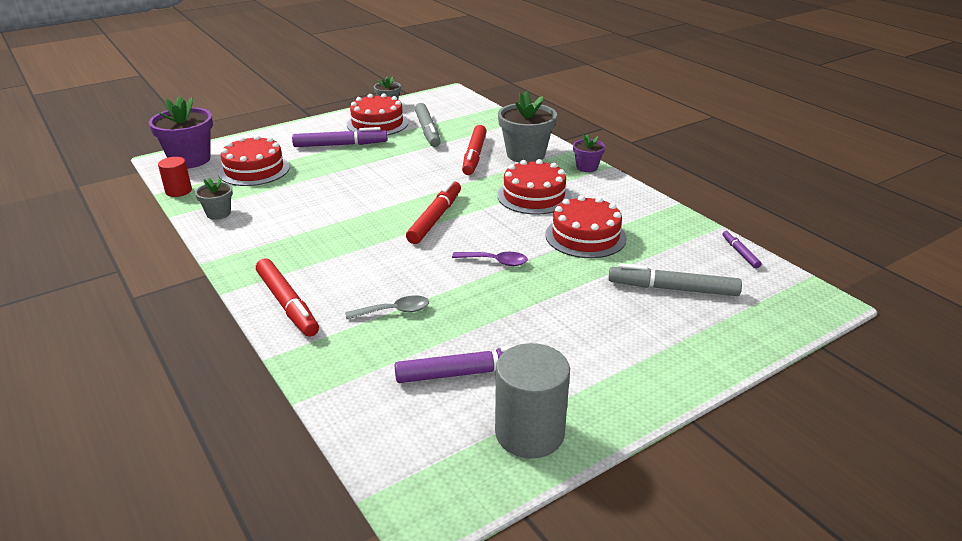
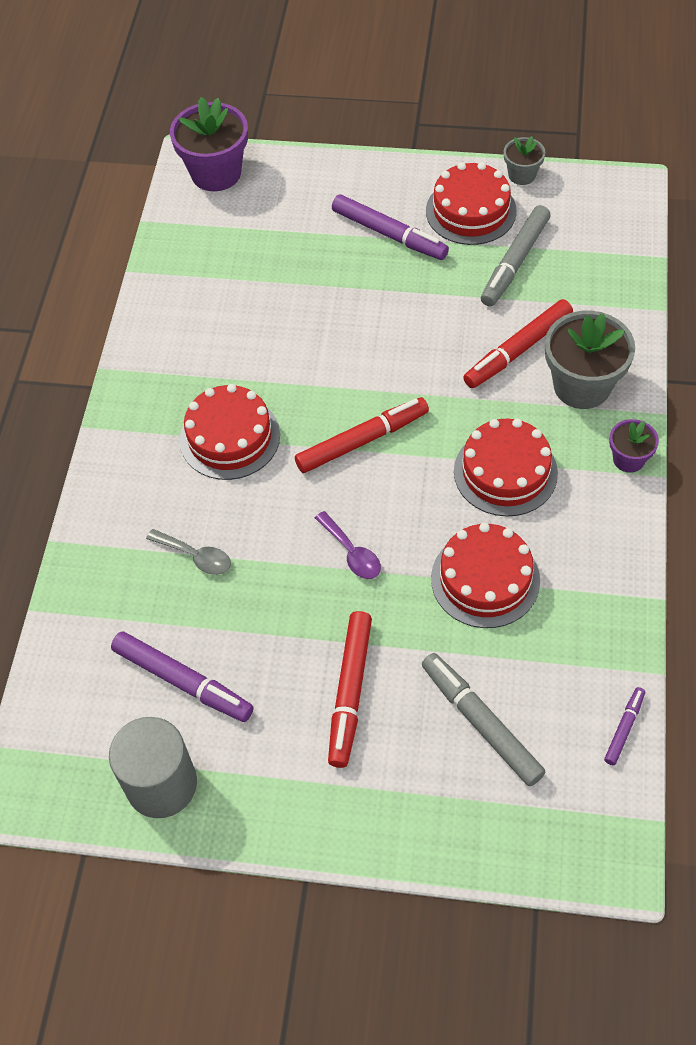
camera: 45 degrees right, 25 degrees up
red cylinder [158,157,192,197] -> none
grey flower pot [195,178,233,220] -> none
red cake [218,135,290,186] -> red cake moved to [180,384,280,480]
red marker [256,258,319,337] -> red marker moved to [328,611,372,768]

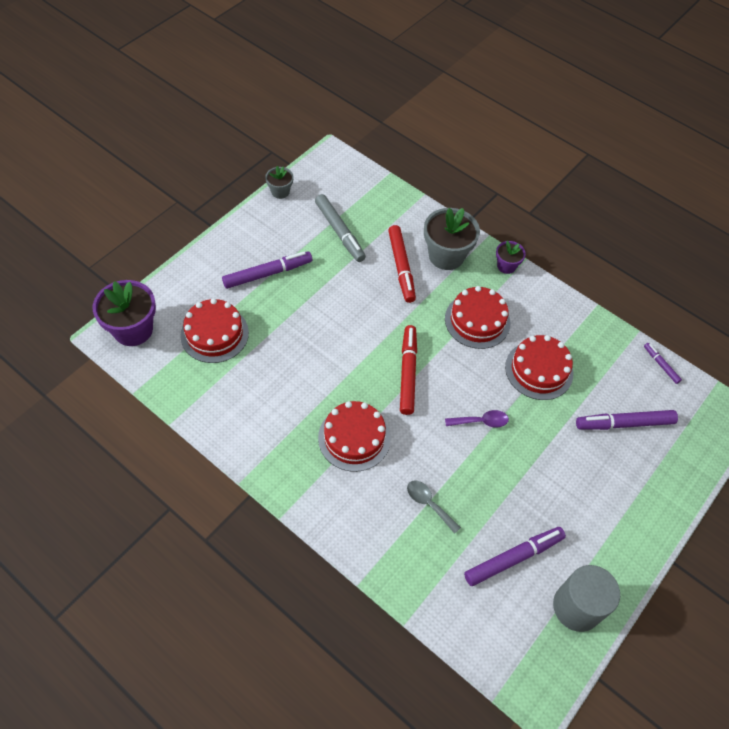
camera: 65 degrees left, 0 degrees up
grey spoon [146,529,231,575] -> grey spoon turned 105 degrees counterclockwise [407,480,461,534]
red marker [328,611,372,768] -> none
grey marker [422,653,545,786] -> purple marker [576,410,678,430]
red cake [426,162,517,245] -> red cake moved to [180,298,249,363]

